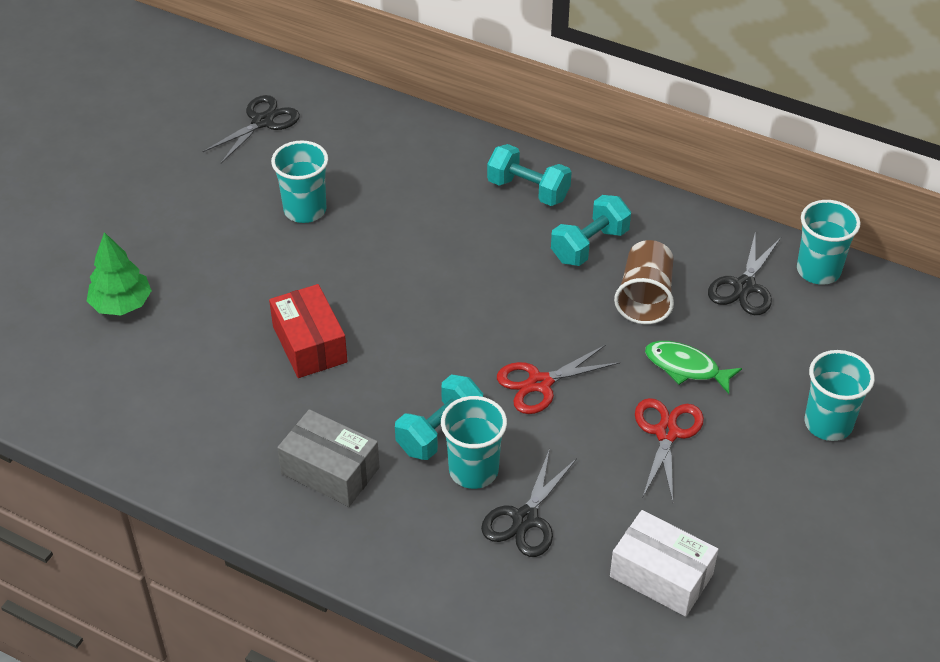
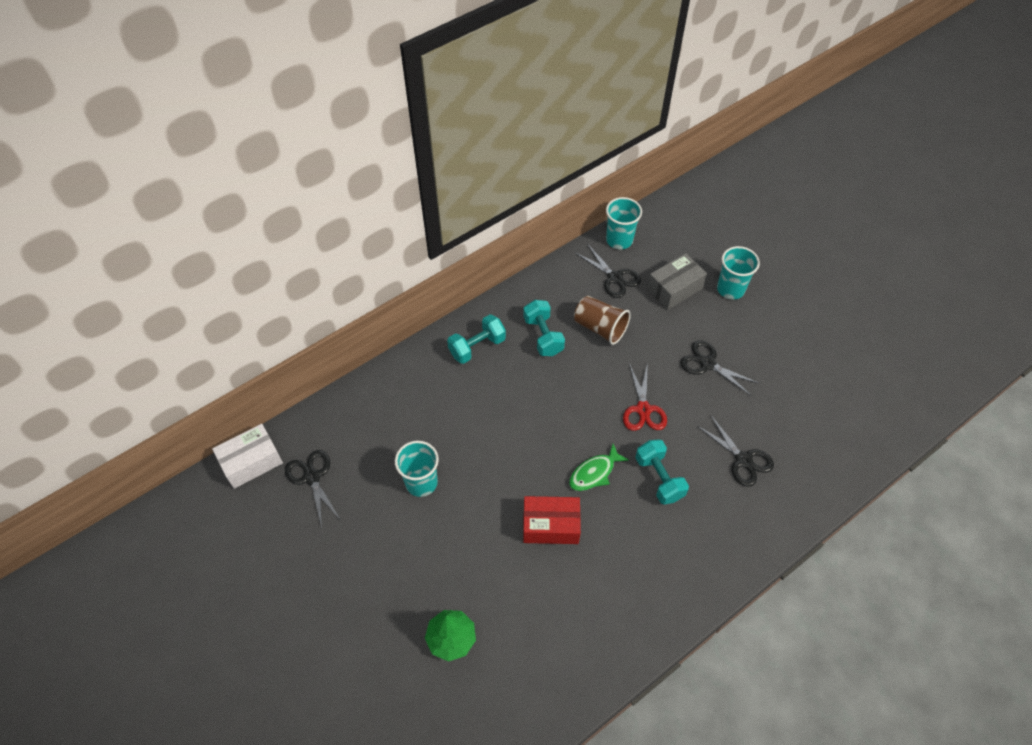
camera: 65 degrees left, 10 degrees up
grey box [277,409,380,507] -> grey box moved to [647,253,707,310]
turquoise cup [441,396,507,489] -> none
white box [610,510,718,617] -> white box moved to [212,424,283,489]
red scissors [635,398,704,502] -> black scissors [680,340,760,395]
green fish [645,341,742,394] -> green fish moved to [569,444,629,491]

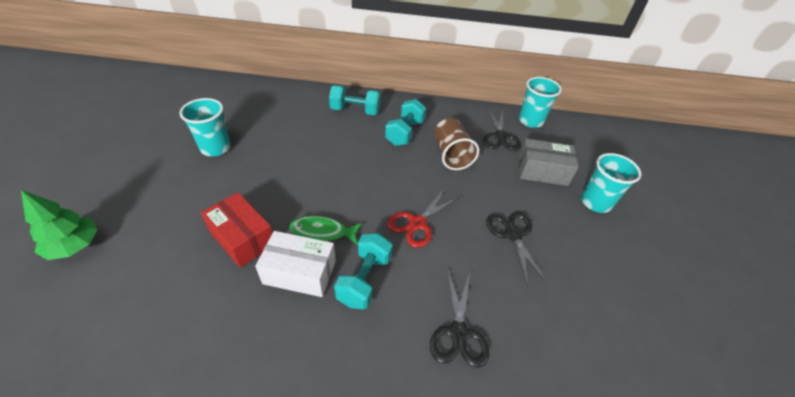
camera: 40 degrees right, 10 degrees down
white box [212,424,283,489] -> white box moved to [255,231,336,297]
black scissors [285,450,340,528] -> none

